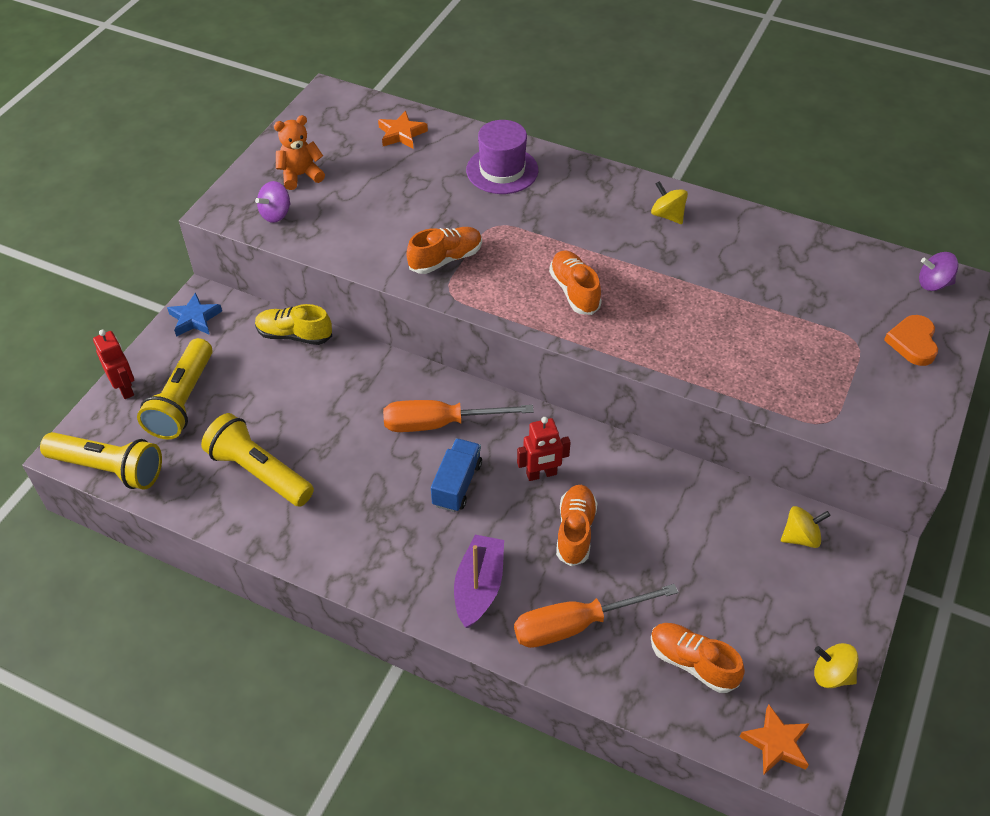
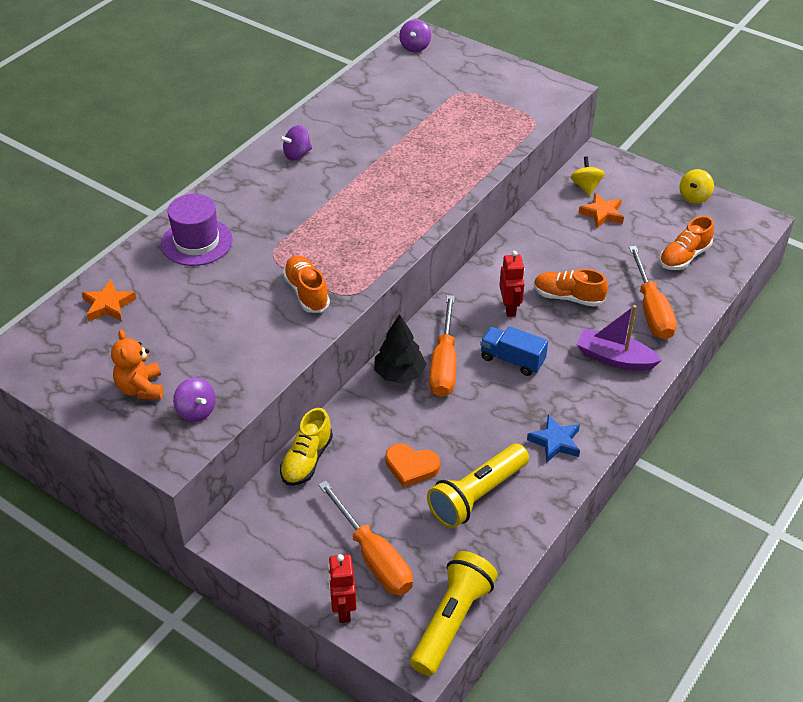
camera: 80 degrees left, 5 degrees down
red robot [93,330,134,399] -> red robot turned 75 degrees counterclockwise [328,554,357,623]
yellow flashlight [137,338,212,439] -> orange screwdriver [318,481,413,595]
blue star [167,292,222,337] -> blue star moved to [527,415,580,463]
orange shoe [549,250,602,315] -> none
yellow spinning top [651,181,688,224] -> purple spinning top [279,125,312,160]
orange star [740,704,810,775] -> orange star moved to [578,193,624,229]
orange heart [884,315,938,366] -> orange heart moved to [385,443,440,488]
none -> black tree [374,314,426,383]

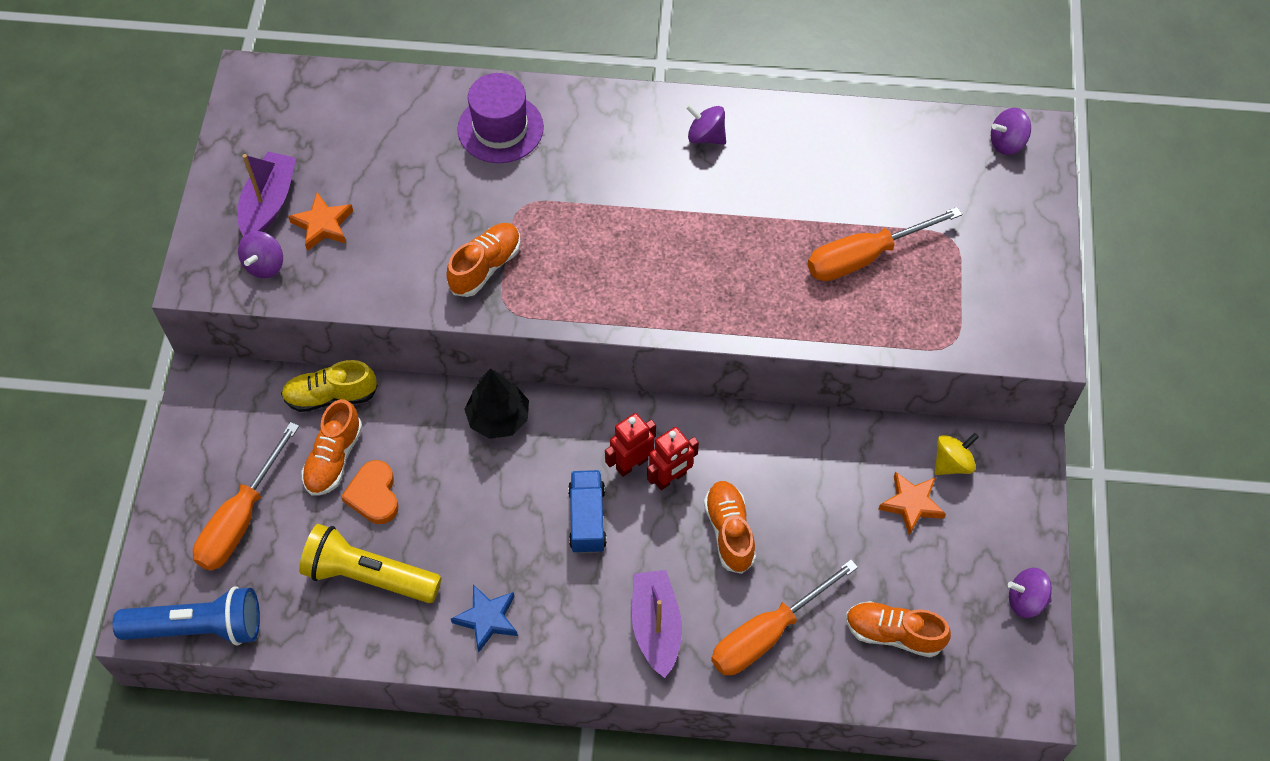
camera: 60 degrees right, 15 degrees up
orange star [82,280,136,322] -> orange star moved to [288,192,353,251]
orange teddy bear [111,329,163,399] -> purple boat [238,152,296,236]
red robot [328,554,357,623] -> red robot moved to [605,413,656,477]
yellow flashlight [410,551,498,676] -> blue flashlight [113,586,260,645]
orange screwdriver [429,295,457,397] -> orange screwdriver moved to [807,207,963,281]
yellow spinning top [680,169,714,204] -> purple spinning top [1008,568,1052,618]
none -> orange shoe [302,399,363,496]

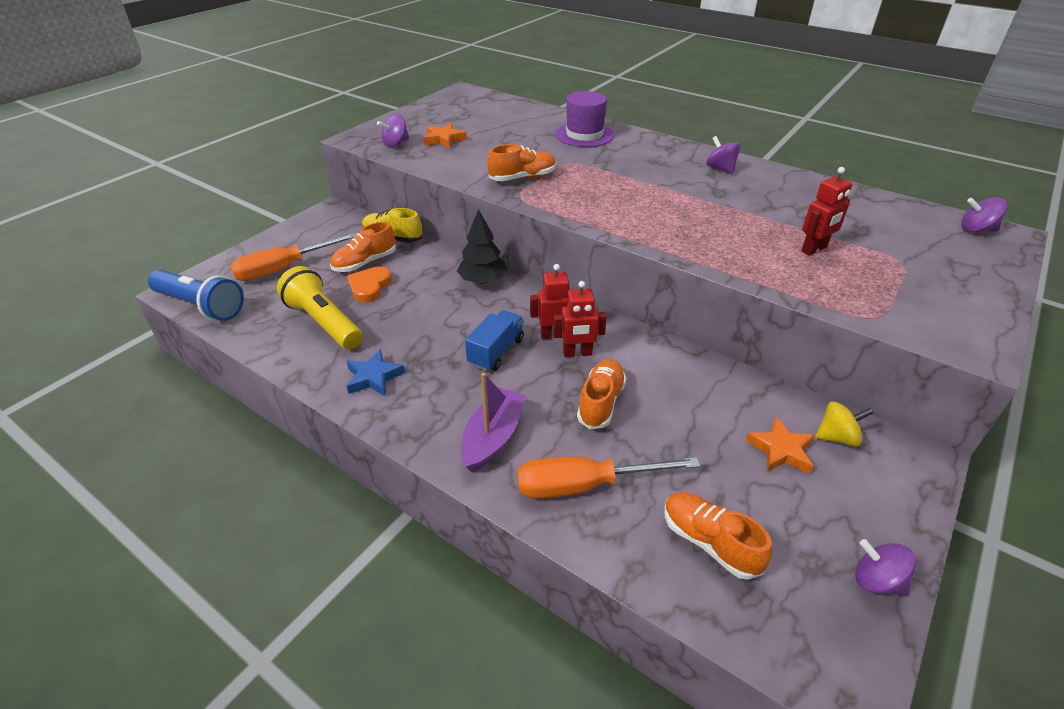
camera: 30 degrees right, 20 degrees down
purple boat [238,152,296,236] -> none
orange screwdriver [807,207,963,281] -> red robot [801,167,852,256]

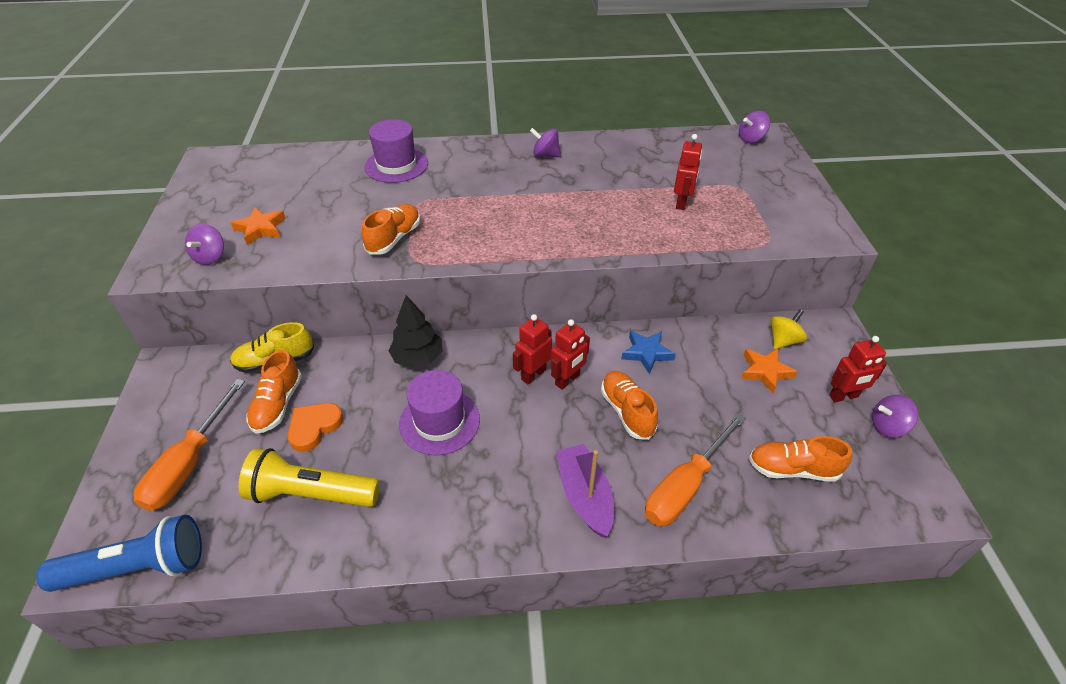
camera: 40 degrees left, 5 degrees up
blue star [346,349,405,396] -> blue star moved to [621,331,676,374]
orange heart [347,266,392,303] -> orange heart turned 60 degrees clockwise [287,403,343,452]
blue truck [465,310,524,371] -> none
none -> purple hat [399,370,480,456]
none -> red robot [829,336,887,402]

